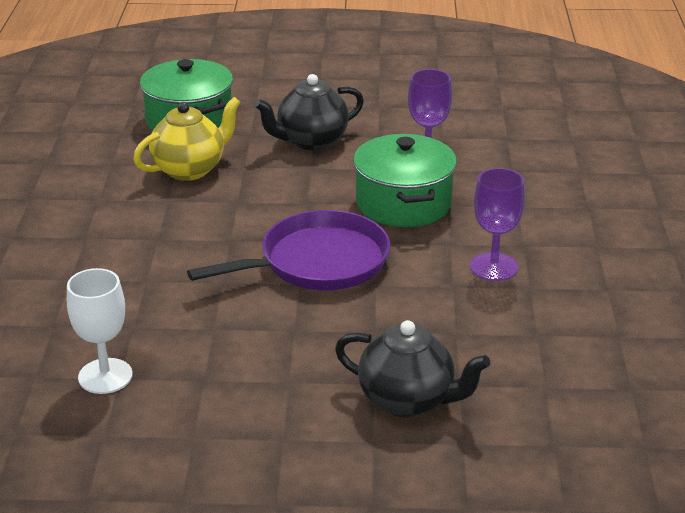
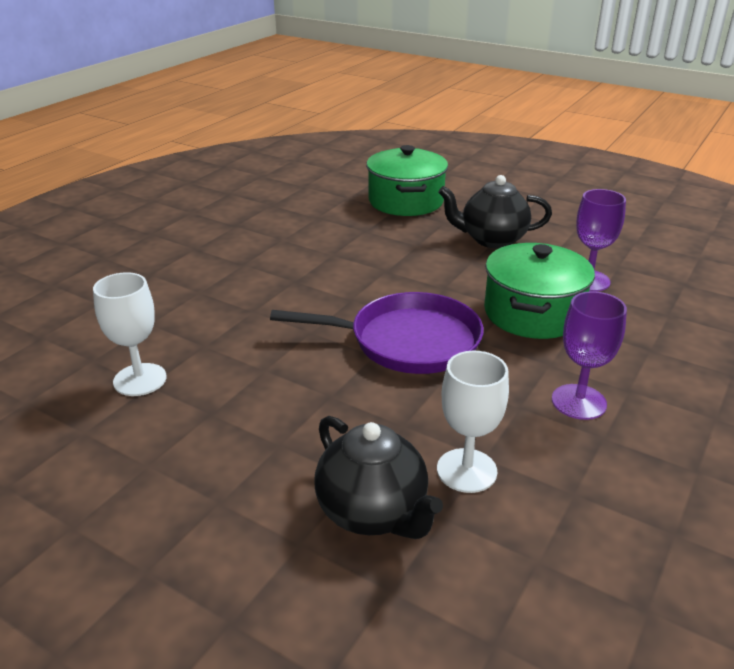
camera: 30 degrees right, 0 degrees up
yellow teapot [133,97,241,181] -> none
none -> white goblet [437,351,509,493]

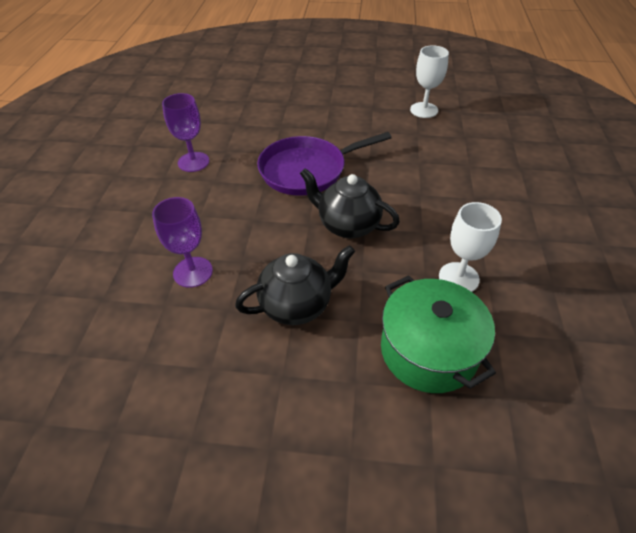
camera: 155 degrees right, 15 degrees up
black teapot [315,416,443,539] -> black teapot moved to [300,168,400,239]
white goblet [437,351,509,493] -> white goblet moved to [439,202,502,292]
green pot [484,243,595,339] -> none

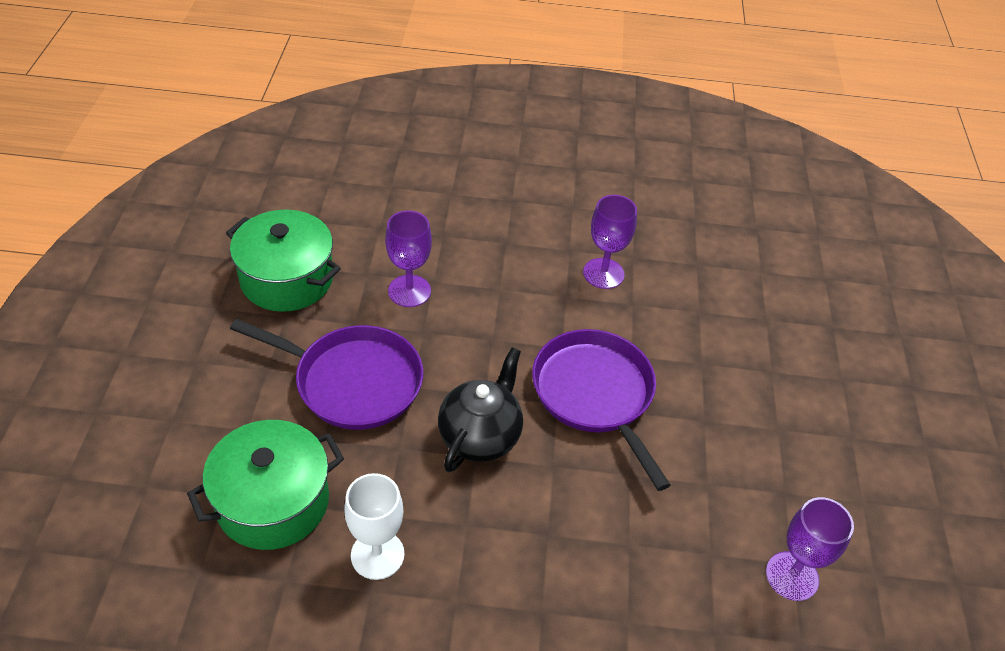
camera: 85 degrees right, 0 degrees up
black teapot [235,245,355,325] -> purple pan [230,319,423,430]
white goblet [410,45,449,118] -> purple goblet [766,497,854,601]
none -> green pot [226,210,341,312]

